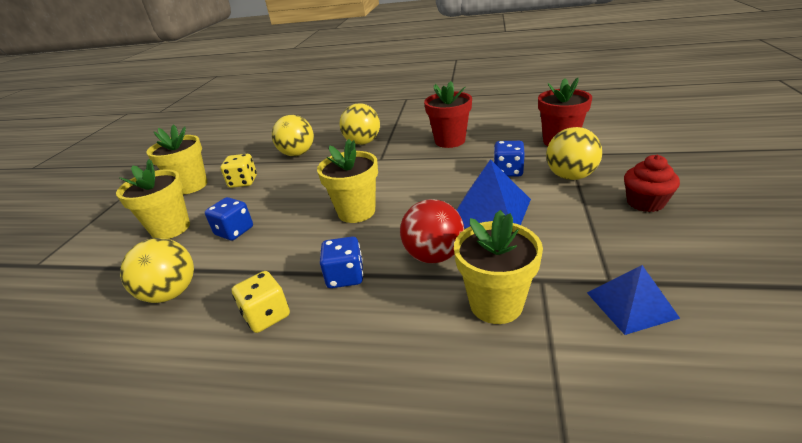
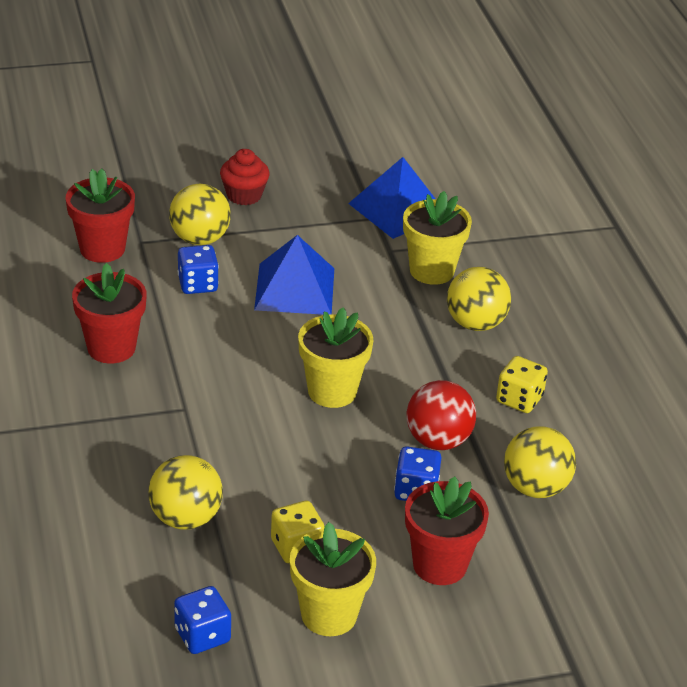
camera: 120 degrees left, 5 degrees up
yellow flower pot [116,159,190,239] -> red flower pot [405,477,489,585]
blue dice [320,237,363,288] -> blue dice moved to [174,586,231,654]
yellow ball [340,103,380,145] -> yellow ball moved to [447,267,511,331]
red ball [400,199,464,263] -> red ball moved to [407,380,476,450]
blue pyramid [587,265,680,335] -> blue pyramid [348,157,435,239], size x1.52

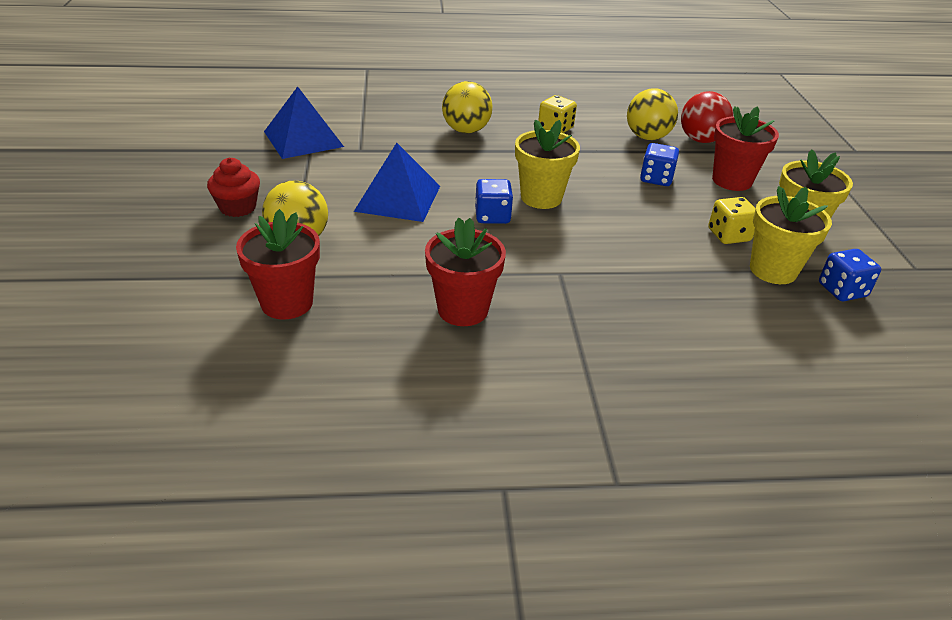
camera: 80 degrees left, 0 degrees up
yellow ball [149,455,223,529] -> none
blue dice [178,245,219,294] -> blue dice moved to [475,179,513,224]
yellow flower pot [403,191,472,285] -> yellow flower pot moved to [750,186,832,284]
red ball [407,380,476,450] -> red ball moved to [681,91,733,143]

